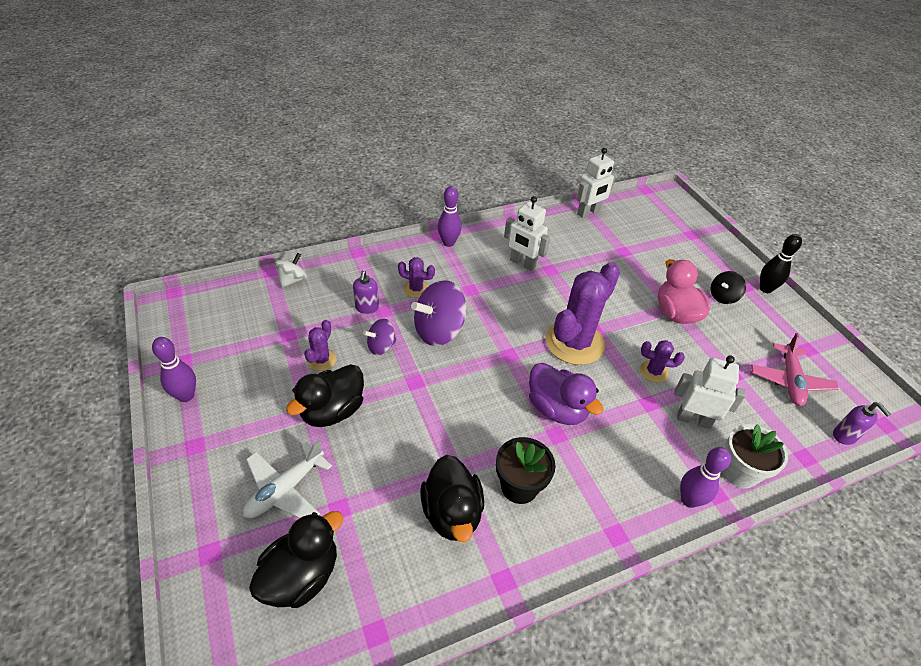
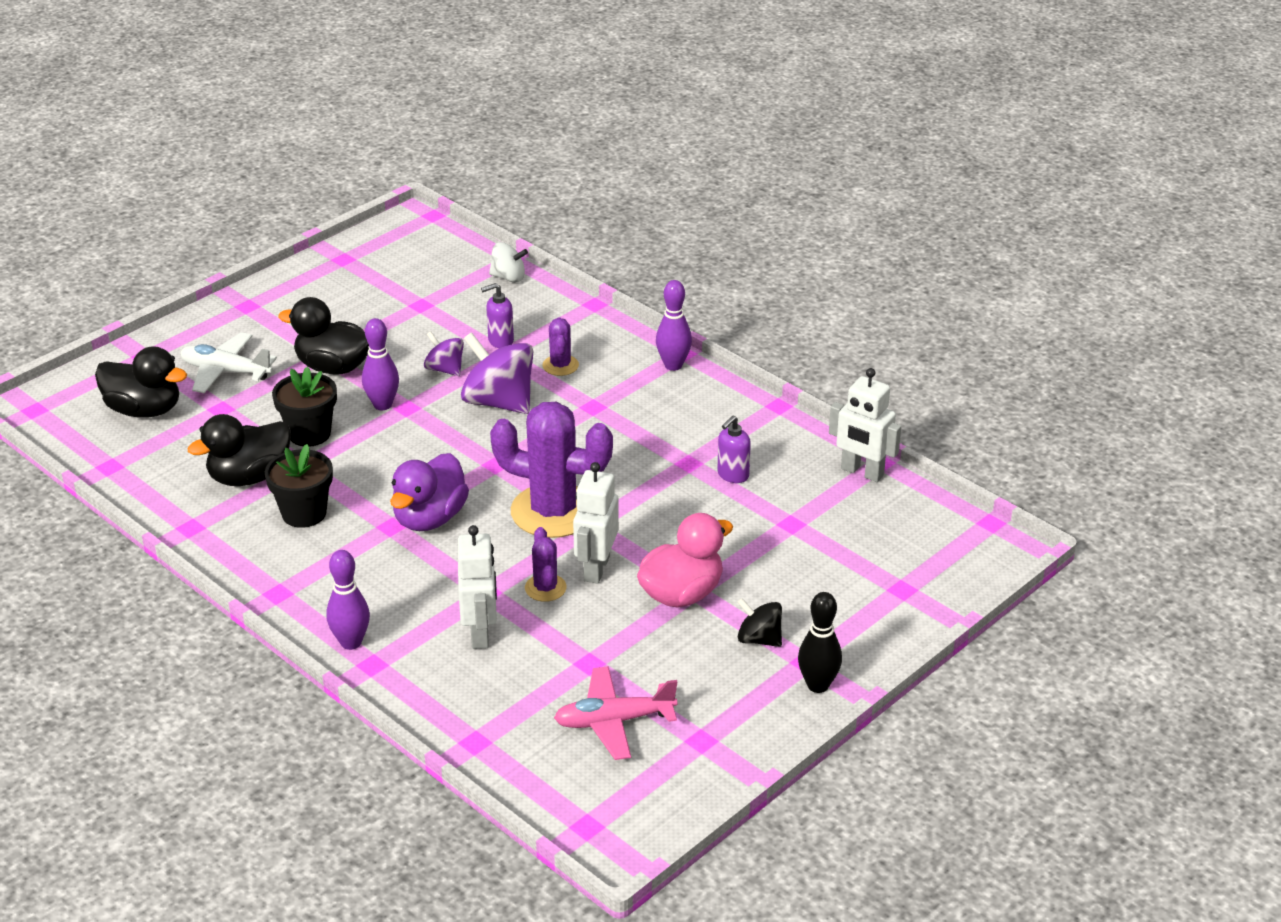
camera: 70 degrees right, 10 degrees down
purple bowling pin [152,337,196,402] -> purple bowling pin moved to [362,318,399,410]
purple cactus [304,320,337,371] -> none
white robot [504,196,550,271] -> white robot moved to [573,462,619,584]
white flower pot [722,424,788,488] -> none
purple soap dispenser [833,402,891,445] -> purple soap dispenser moved to [717,416,751,483]
none -> black flower pot [272,367,337,447]

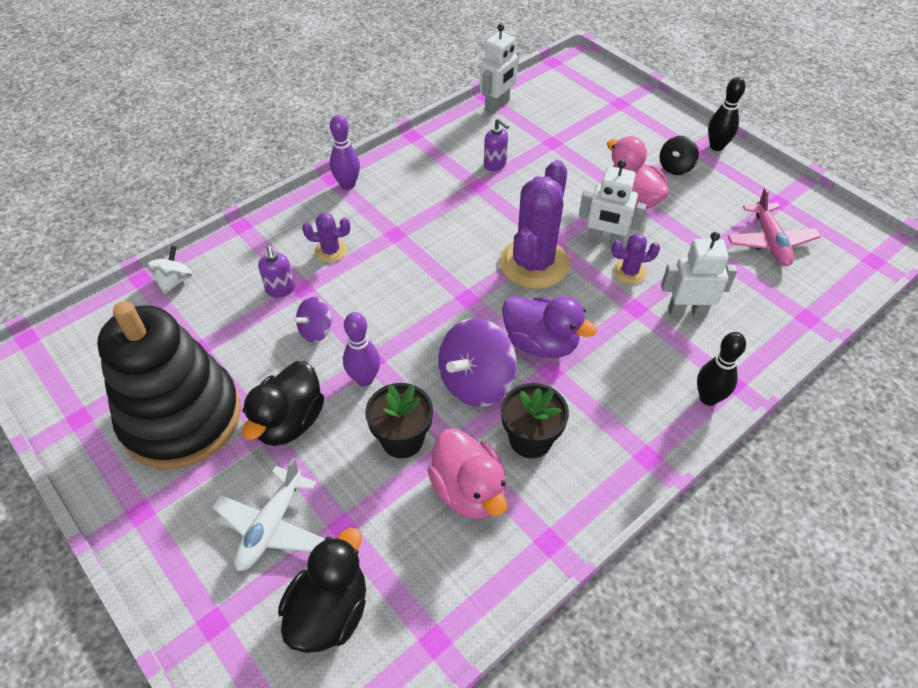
camera: 85 degrees left, 15 degrees up
black duck [187,414,291,486] -> pink duck [427,428,507,519]
purple bowling pin [326,550,370,650] -> black bowling pin [697,332,746,406]
purple spinning top [461,332,533,414] -> purple spinning top moved to [438,318,517,407]
none -> black stacking toy [97,301,241,469]

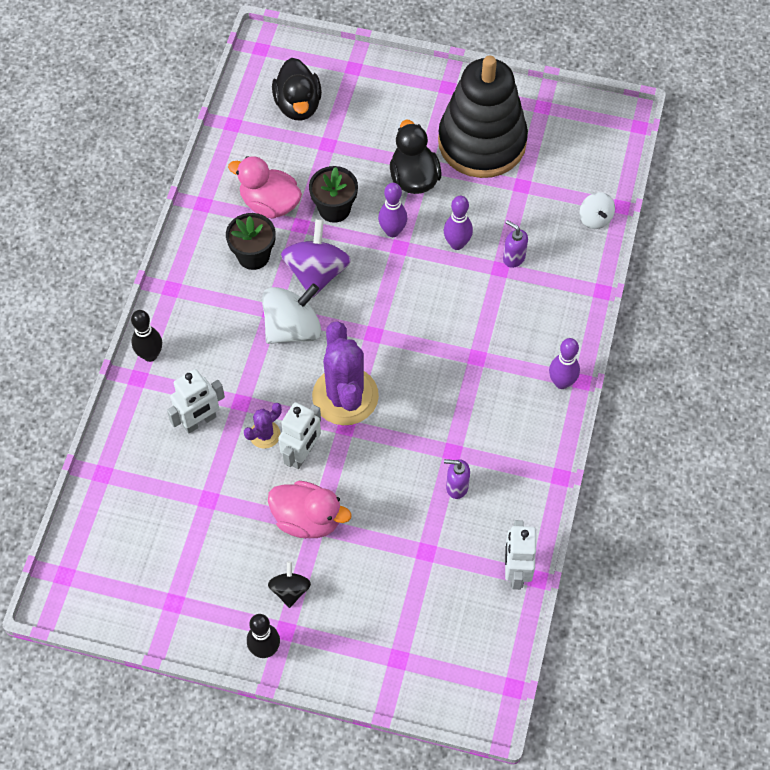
camera: 145 degrees right, 10 degrees up
white plane [212,458,324,571] -> none
purple spinning top [293,297,333,343] -> purple bowling pin [444,196,473,250]
purple cactus [302,212,350,263] -> none
purple duck [502,296,597,358] -> white spinning top [262,283,321,344]
white robot [579,160,646,248] -> white robot turned 135 degrees clockwise [278,402,321,469]
pink plane [727,188,821,266] -> none

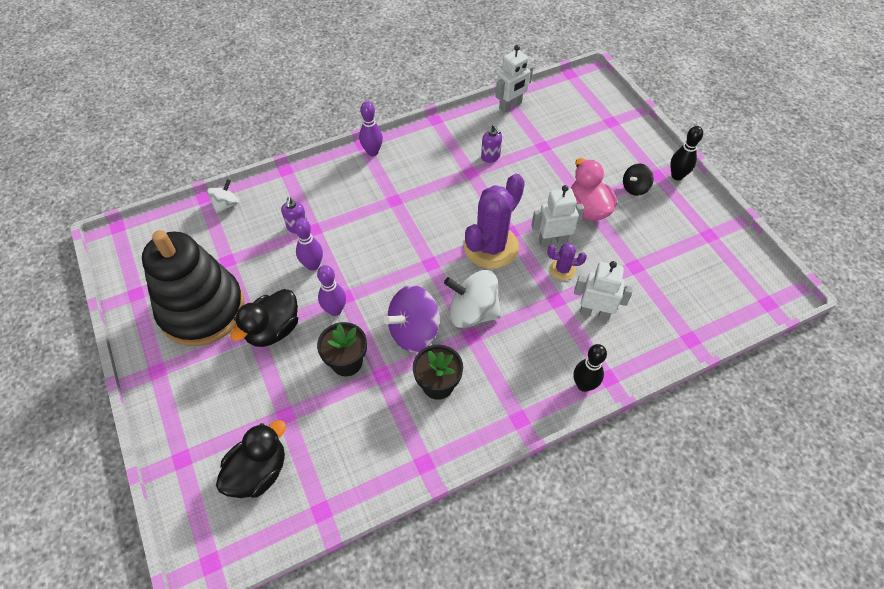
camera: 130 degrees left, 5 degrees down
pink duck [228,156,302,219] -> none

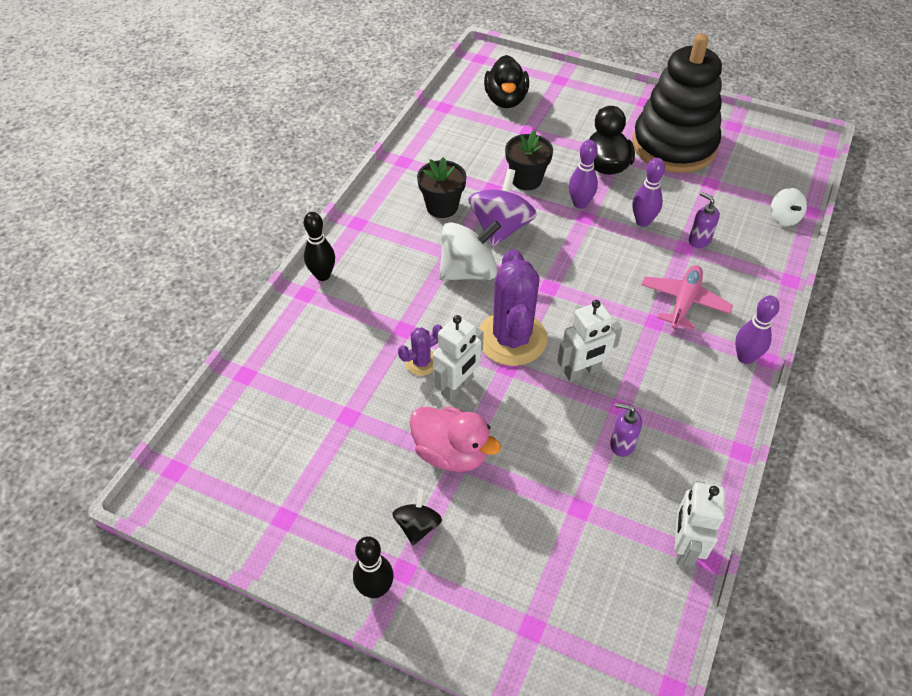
camera: 140 degrees right, 5 degrees down
white robot [574,261,633,320] -> white robot moved to [557,300,622,382]
none -> pink plane [641,265,733,330]

